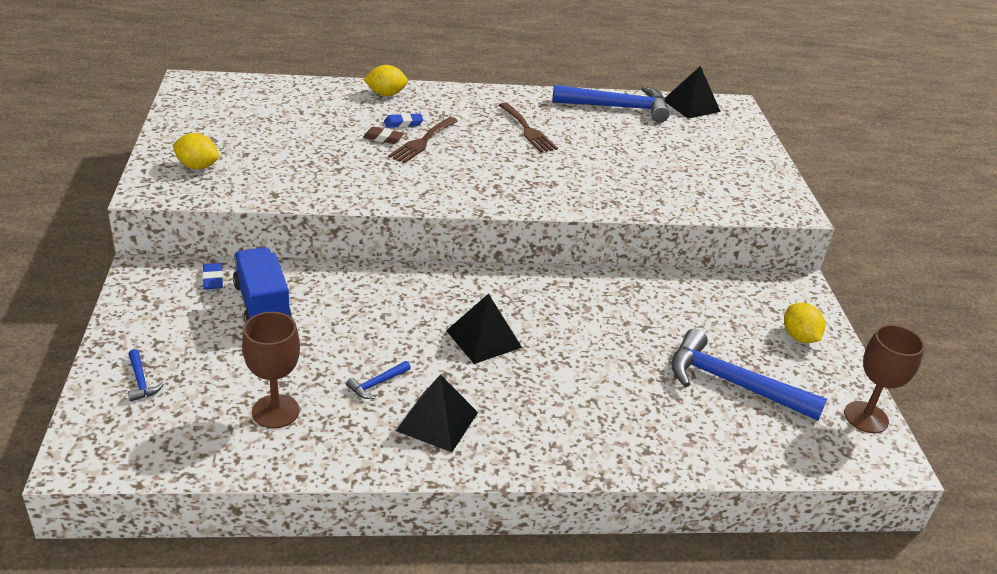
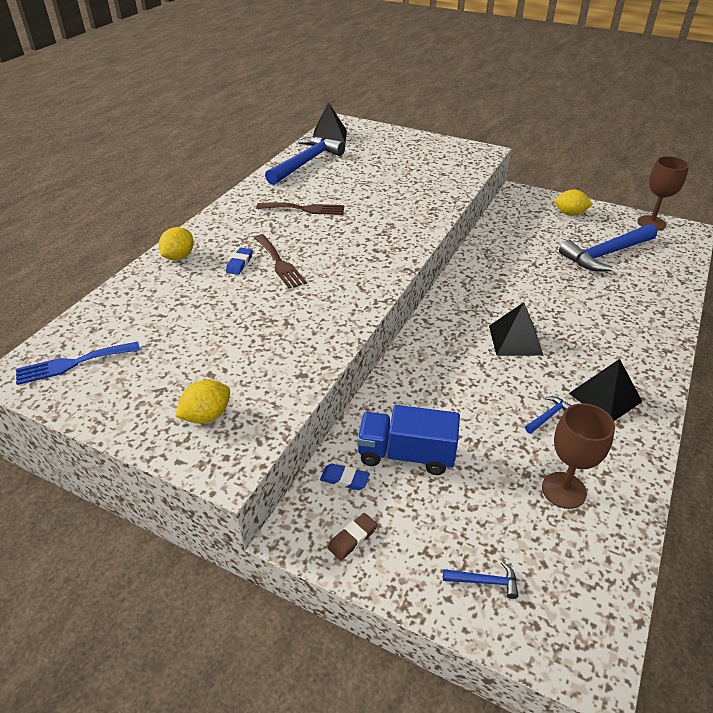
camera: 55 degrees left, 5 degrees up
blue hammer [346,361,411,399] -> blue hammer turned 120 degrees counterclockwise [525,396,572,434]
brown eraser [363,127,404,144] -> brown eraser moved to [328,513,378,560]
none -> blue fork [16,342,140,385]

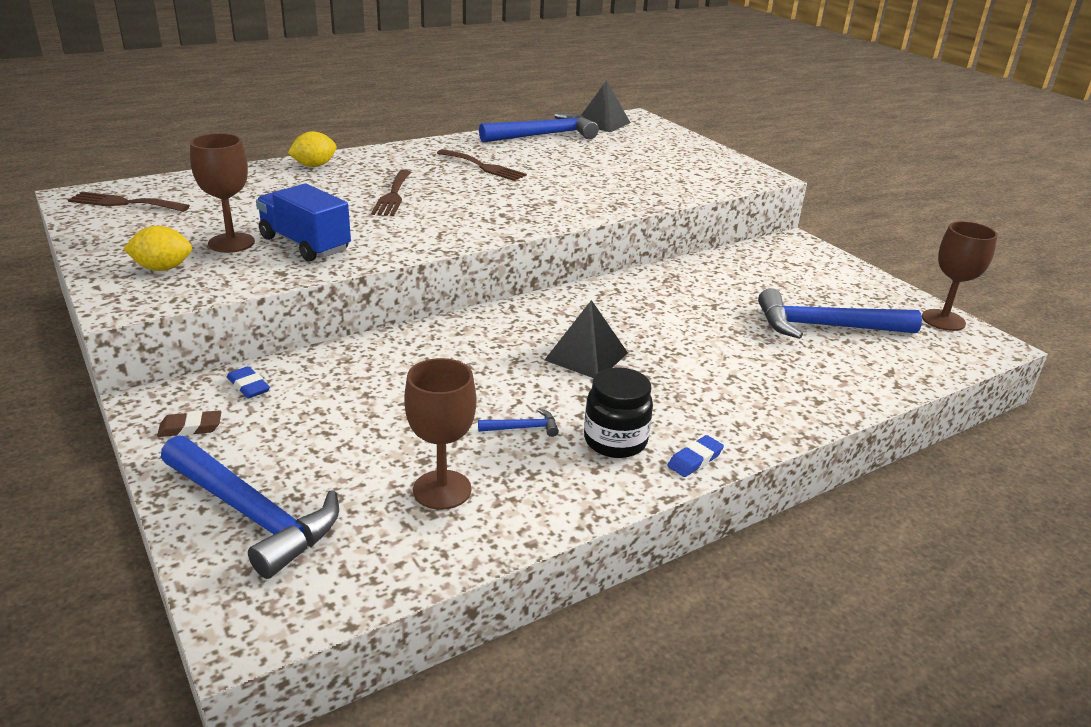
camera: 30 degrees right, 10 degrees down
blue fork [16,342,140,385] -> brown fork [68,192,190,212]
blue eraser [226,248,253,275] -> blue eraser moved to [668,435,724,477]
blue truck [357,405,460,475] -> blue truck moved to [256,183,351,261]
blue hammer [443,561,518,599] -> blue hammer [161,435,339,579], size x2.42
yellow lemon [555,190,593,216] -> none
black pyramid [569,359,642,421] -> black jar [584,367,653,458]
none -> brown goblet [190,133,255,253]

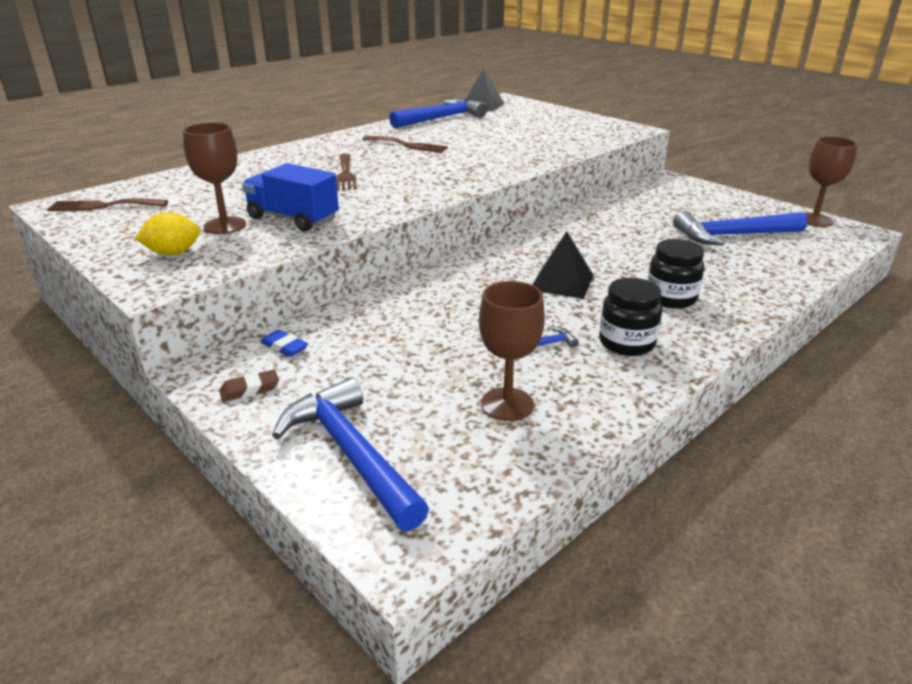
camera: 10 degrees left, 0 degrees up
blue hammer [161,435,339,579] -> blue hammer turned 150 degrees counterclockwise [272,377,429,531]
yellow lemon [288,131,337,167] -> none
blue eraser [668,435,724,477] -> none
none -> black jar [647,239,704,309]

